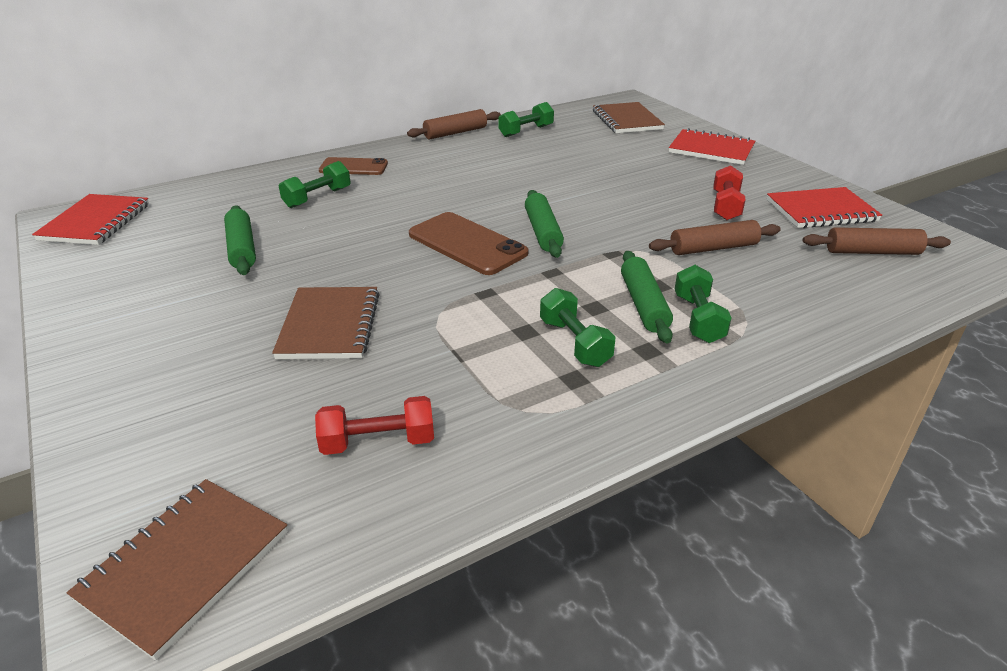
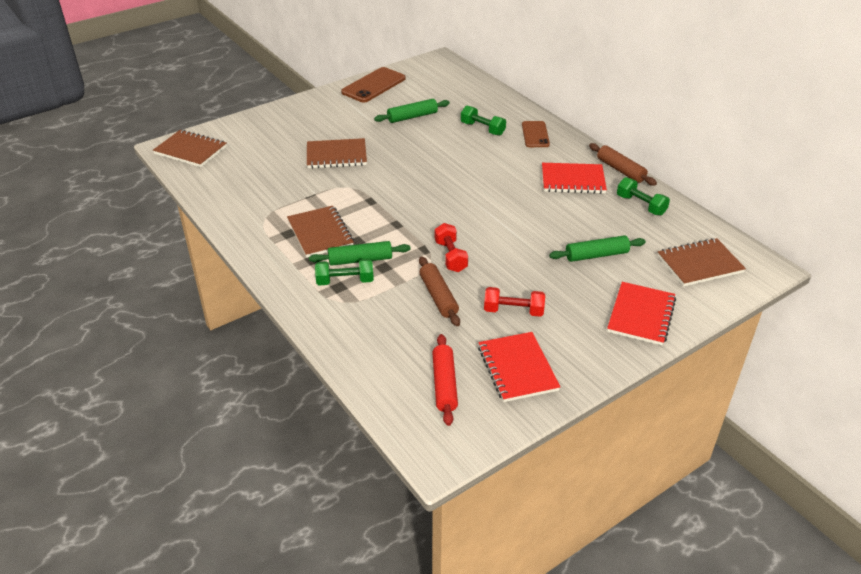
camera: 85 degrees right, 5 degrees up
red notebook [32,194,149,245] -> red notebook moved to [542,163,607,194]
red dumbbell [315,396,434,455] -> red dumbbell moved to [435,223,468,272]
brown phone [409,212,528,275] -> brown phone moved to [341,67,406,102]
green rolling pin [525,190,564,258] -> green rolling pin moved to [549,235,646,262]
green dumbbell [540,288,615,367] -> brown notebook [287,206,354,258]
brown rolling pin [803,227,951,255] -> red rolling pin [432,334,458,426]

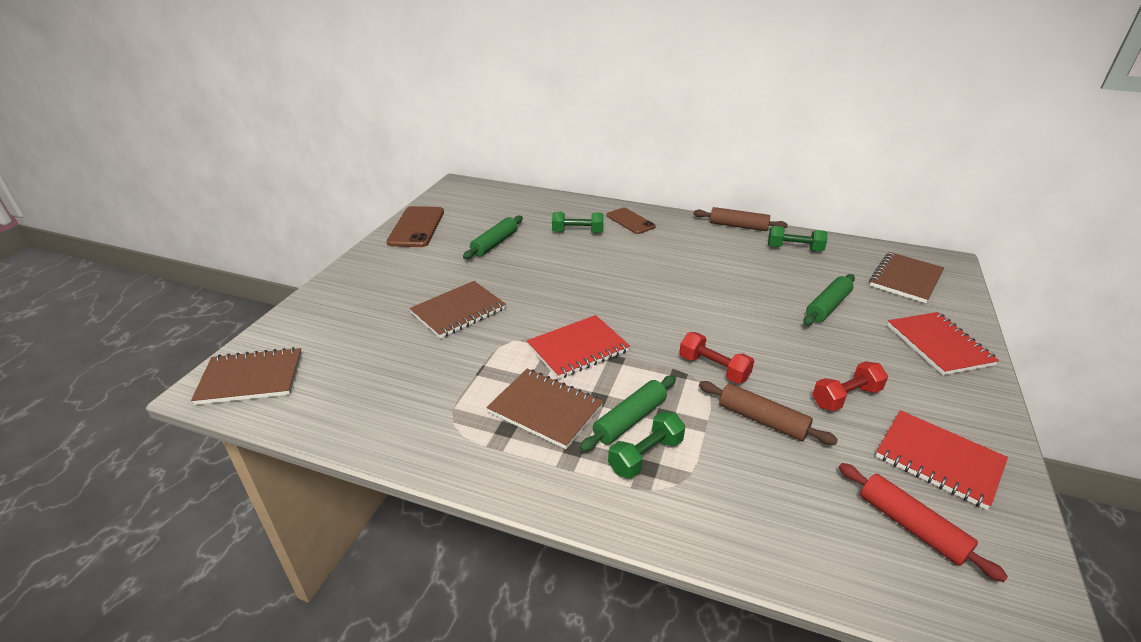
camera: 35 degrees left, 5 degrees down
red notebook [542,163,607,194] -> red notebook moved to [527,315,630,379]

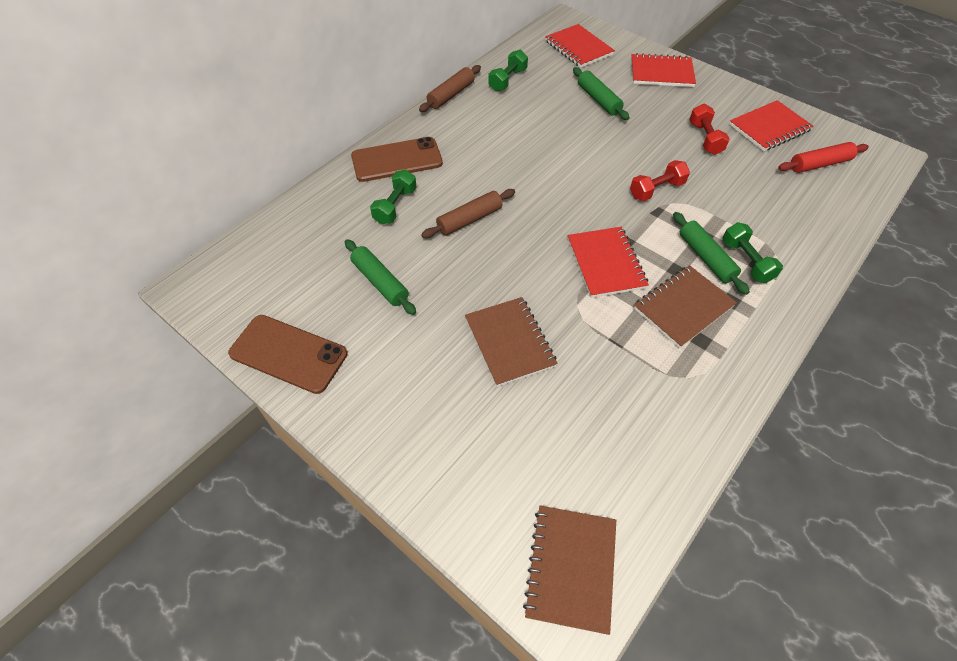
camera: 70 degrees left, 20 degrees up
brown phone [606,208,656,234] -> brown phone [351,137,443,182], size x1.53
brown rolling pin [699,381,838,445] -> brown rolling pin moved to [421,189,515,238]
brown notebook [869,252,944,303] -> red notebook [545,24,615,68]

